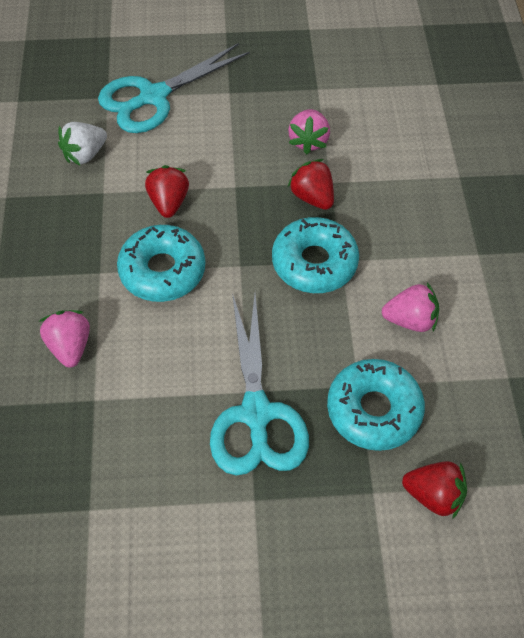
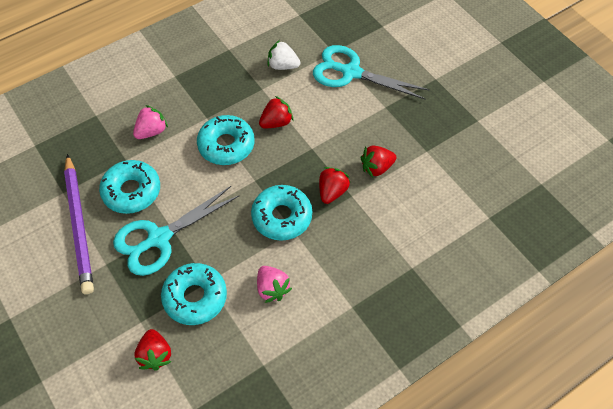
camera: 60 degrees right, 0 degrees up
pink strawberry [288,109,330,154] -> red strawberry [361,146,397,178]
none -> purple pencil [64,154,94,294]
none -> turquoise donut [99,160,160,214]

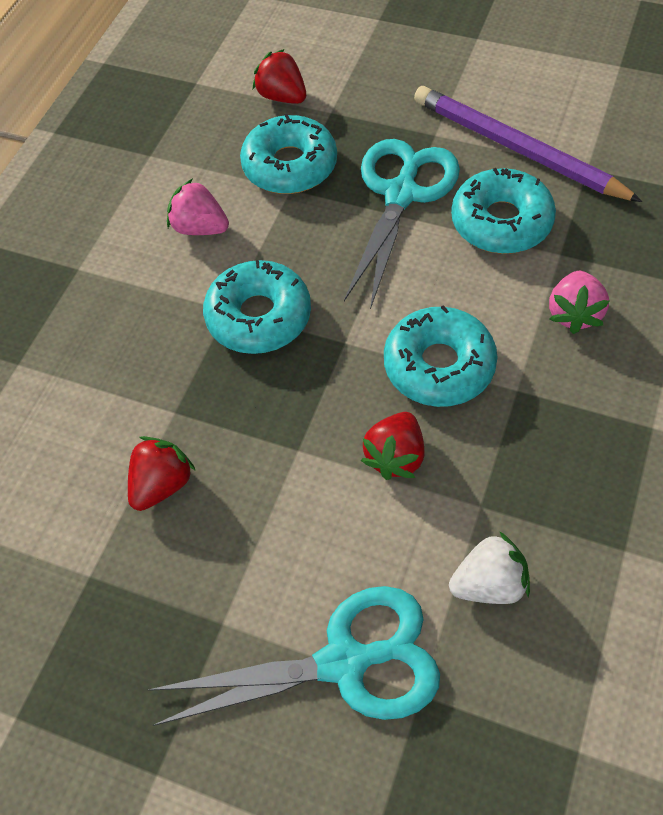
camera: 150 degrees right, 0 degrees up
red strawberry [319,167,351,204] -> none

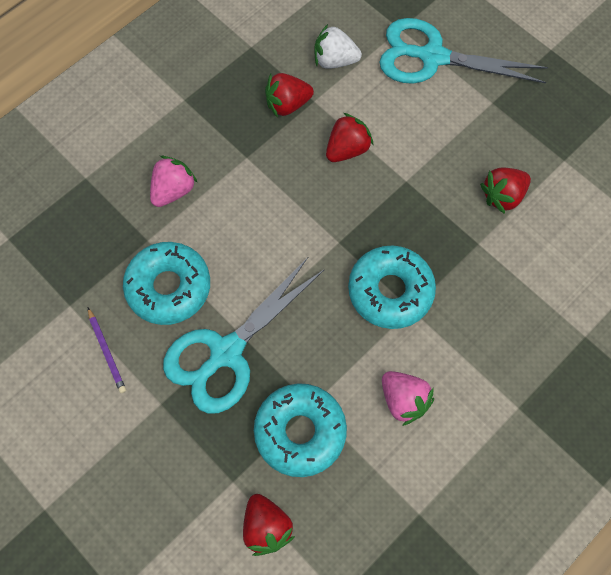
camera: 160 degrees left, 10 degrees up
turquoise donut [384,305,498,407] -> none
purple pencil [414,86,643,202] -> purple pencil [88,308,126,393], size x0.41
none -> red strawberry [265,73,314,118]

